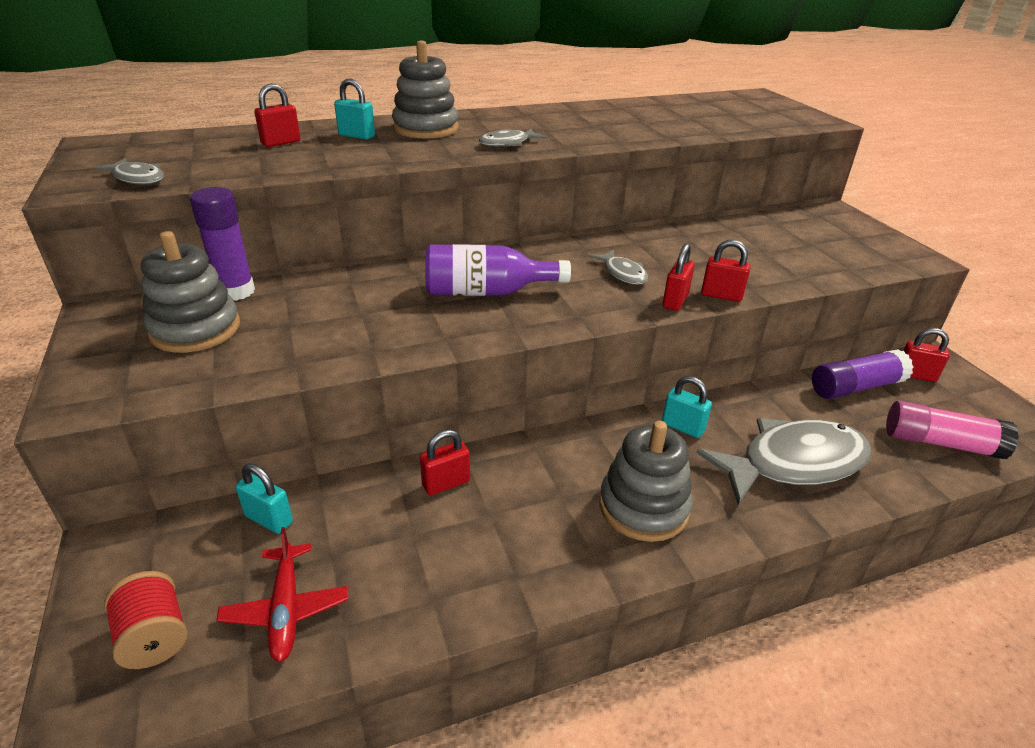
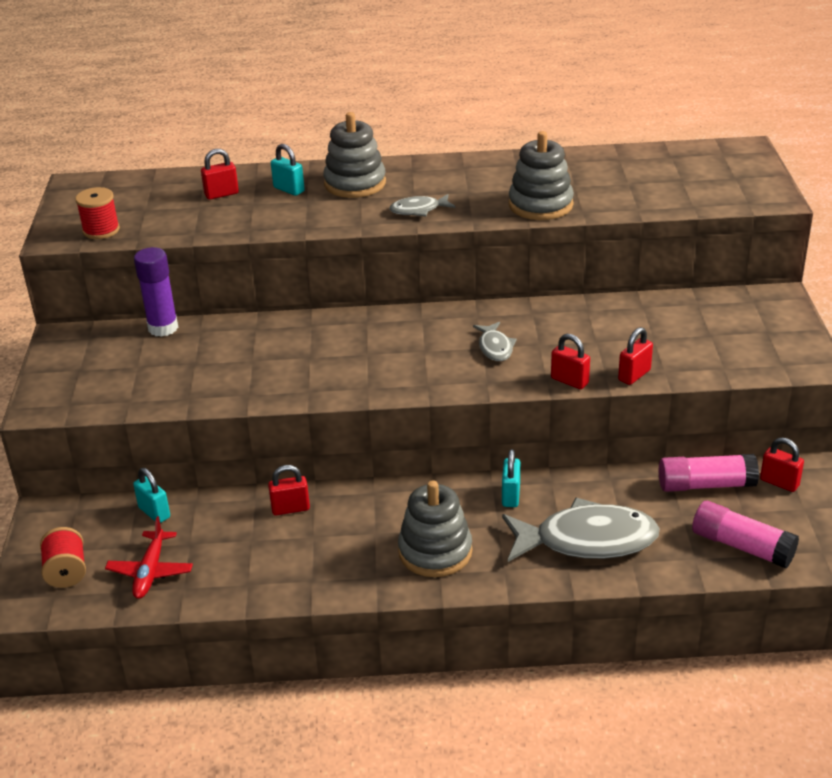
camera: 20 degrees right, 0 degrees up
grey fish [94,159,164,185] -> red spool [75,187,120,239]
grey stacking toy [141,231,240,353] -> grey stacking toy moved to [509,131,574,220]
purple bottle [425,244,571,296] -> none
turquoise padlock [662,376,712,438] -> turquoise padlock turned 45 degrees clockwise [502,449,520,507]
red padlock [663,243,695,311] -> red padlock moved to [618,327,653,385]
purple glue stick [812,349,914,399] -> pink glue stick [659,454,759,492]

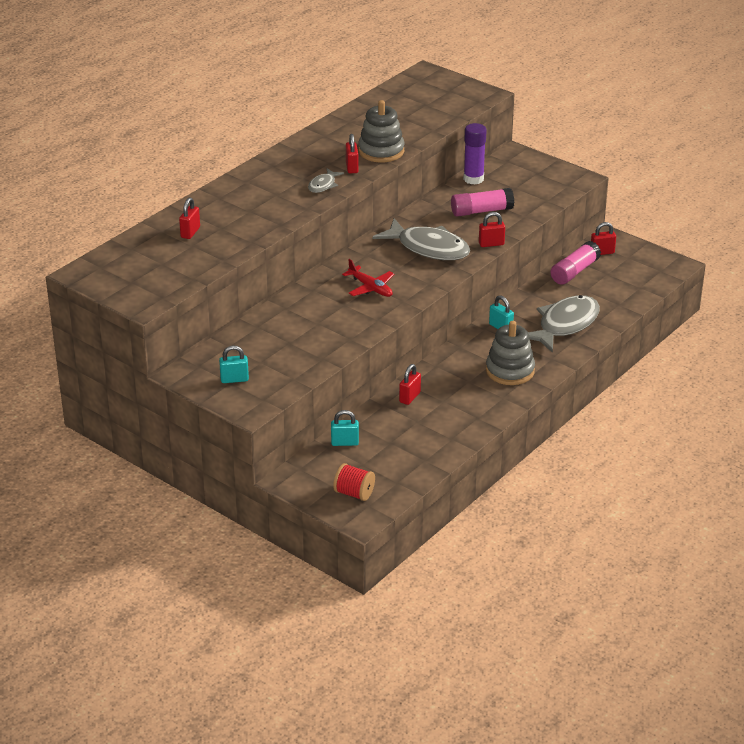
camera: 50 degrees left, 0 degrees up
red spool [75,187,120,239] -> none
red plane [105,516,193,599] -> red plane moved to [342,259,394,297]
purple glue stick [134,247,178,337] -> purple glue stick moved to [464,123,487,185]
turquoise padlock [271,144,305,196] -> turquoise padlock moved to [219,346,249,383]
grey stacking toy [323,112,386,198] -> none
grey fish [473,322,517,361] -> grey fish [373,218,470,260], size x2.09
red padlock [618,327,653,385] -> red padlock moved to [346,134,359,173]
pink glue stick [692,501,799,569] -> pink glue stick moved to [451,188,514,217]

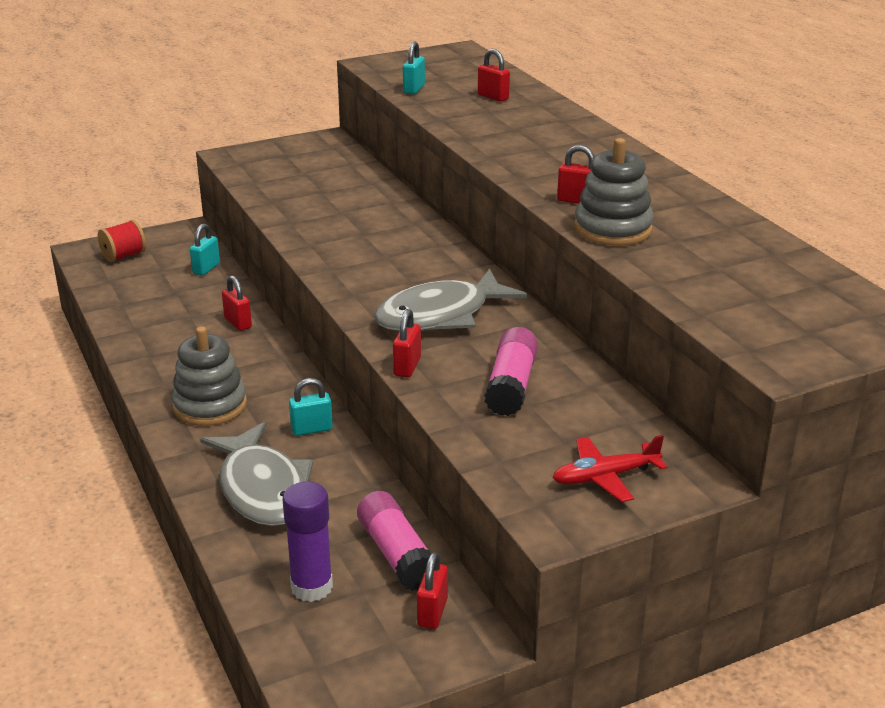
camera: 115 degrees right, 5 degrees down
turquoise padlock [219,346,249,383] -> turquoise padlock moved to [403,41,425,94]
grey fish [308,168,344,193] -> none
red plane [342,259,394,297] -> red plane moved to [553,435,667,502]
purple glue stick [464,123,487,185] -> purple glue stick moved to [283,482,333,602]

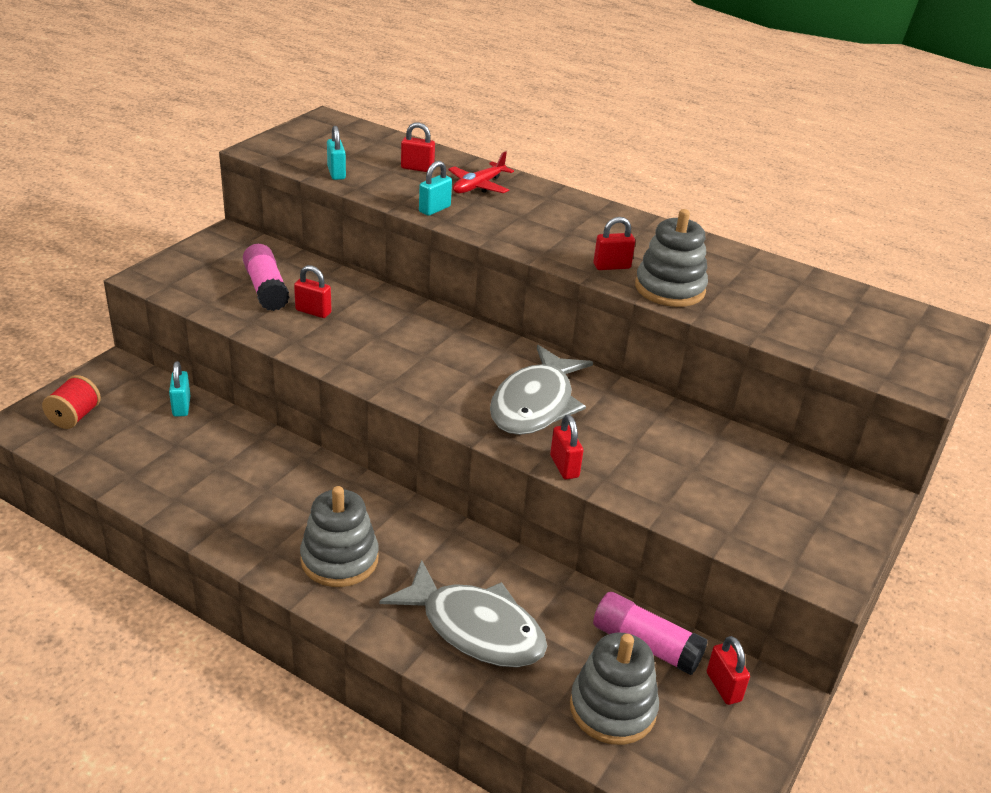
camera: 35 degrees left, 5 degrees up
red padlock [222,275,252,331] -> red padlock moved to [294,265,332,318]
purple glue stick [283,482,333,602] -> grey stacking toy [570,633,659,745]
turquoise padlock [289,378,333,436] -> turquoise padlock moved to [419,161,452,216]
pink glue stick [484,327,538,416] -> pink glue stick moved to [243,244,290,311]
red plane [553,435,667,502] -> red plane moved to [448,151,514,193]

